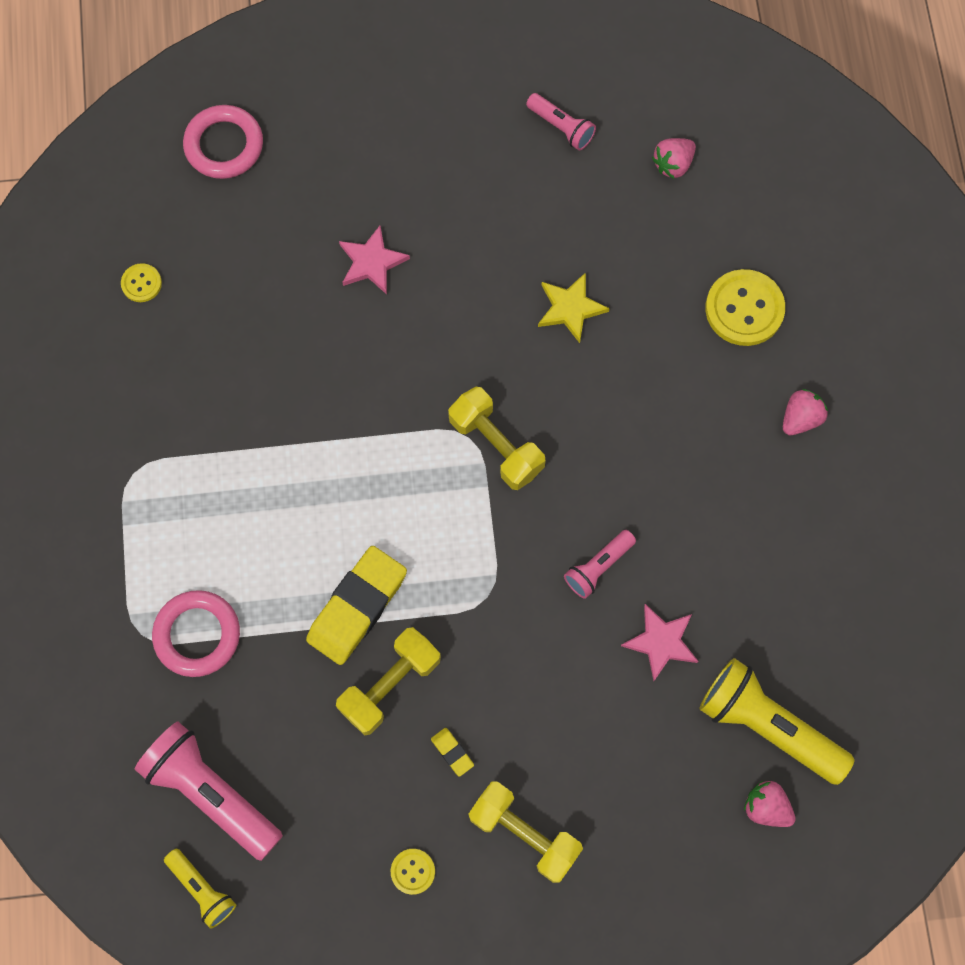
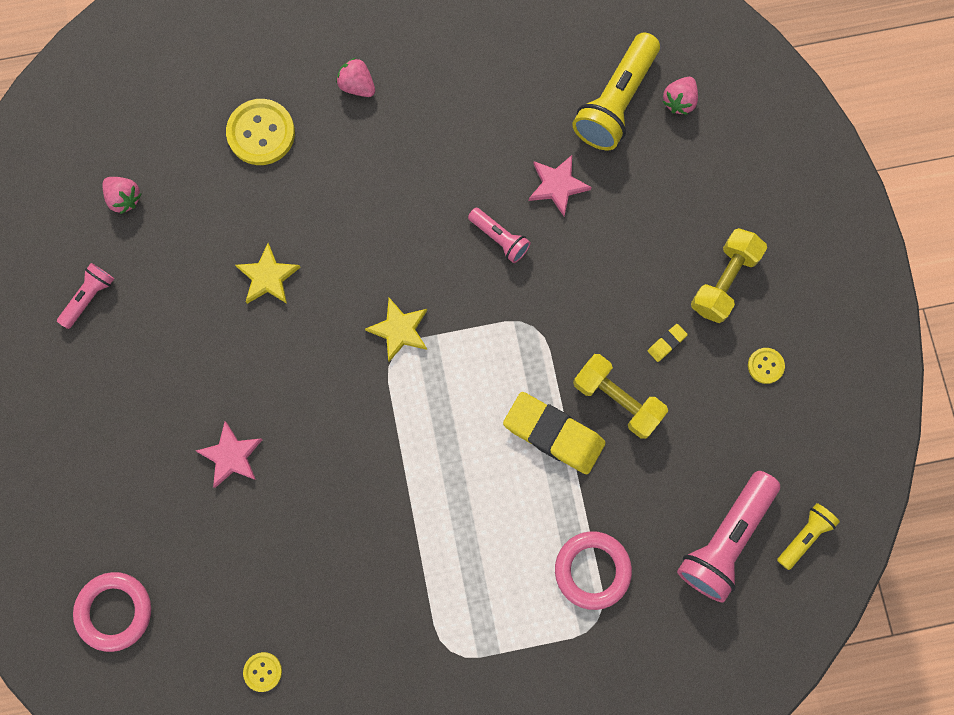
camera: 95 degrees left, 5 degrees up
yellow dumbbell [448,387,546,490] -> yellow star [365,298,427,362]

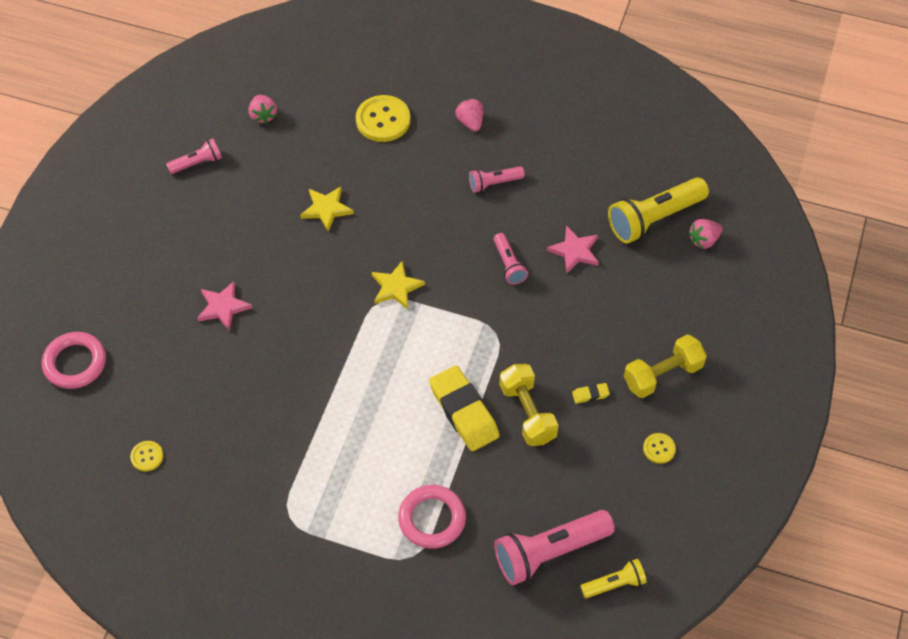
camera: 30 degrees right, 20 degrees down
none -> pink flashlight [469,166,525,193]

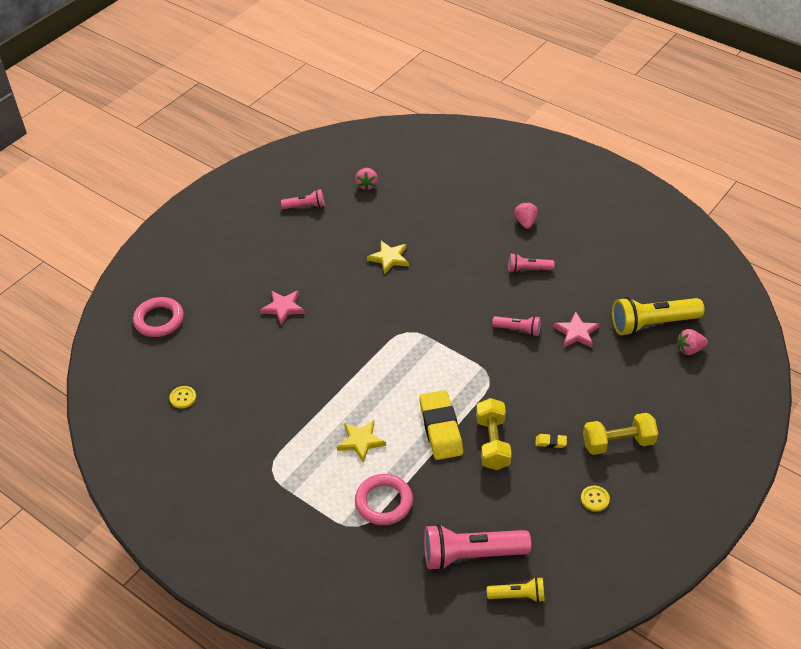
camera: 20 degrees right, 10 degrees down
yellow button [356,95,410,142] -> none
yellow star [372,261,425,310] -> yellow star moved to [337,420,386,463]
pink flashlight [494,233,528,285] -> pink flashlight turned 75 degrees counterclockwise [492,316,541,336]

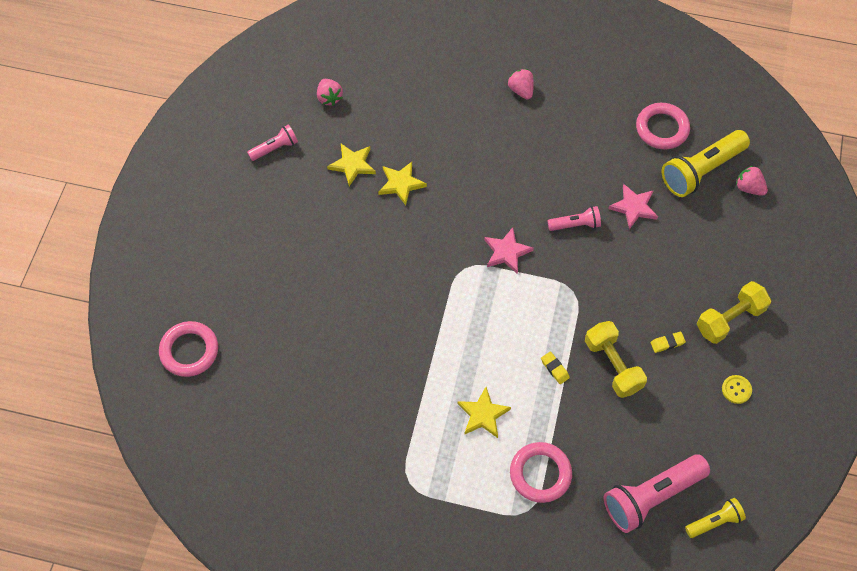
camera: 25 degrees left, 15 degrees up
yellow button [169,386,196,409] -> none
pink star [260,290,305,325] -> pink star moved to [484,227,534,274]
yellow eraser [419,390,463,460] -> yellow eraser [541,351,570,384], size x0.41
pink flashlight [508,253,555,273] -> none
pink strawberry [677,329,708,355] -> pink strawberry turned 75 degrees clockwise [736,166,768,196]
none -> yellow star [327,144,376,186]
none -> pink ring [636,103,690,149]

